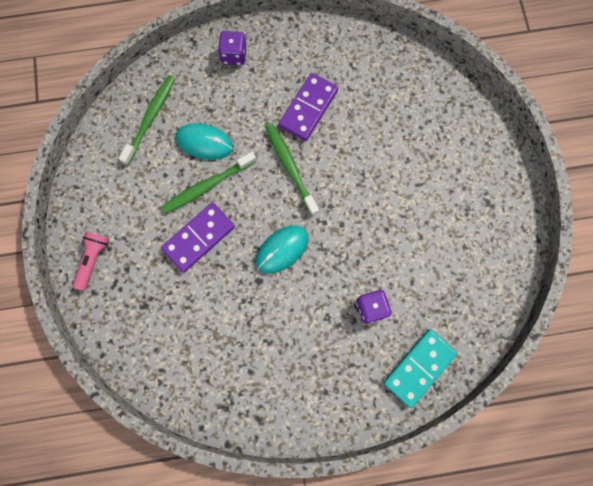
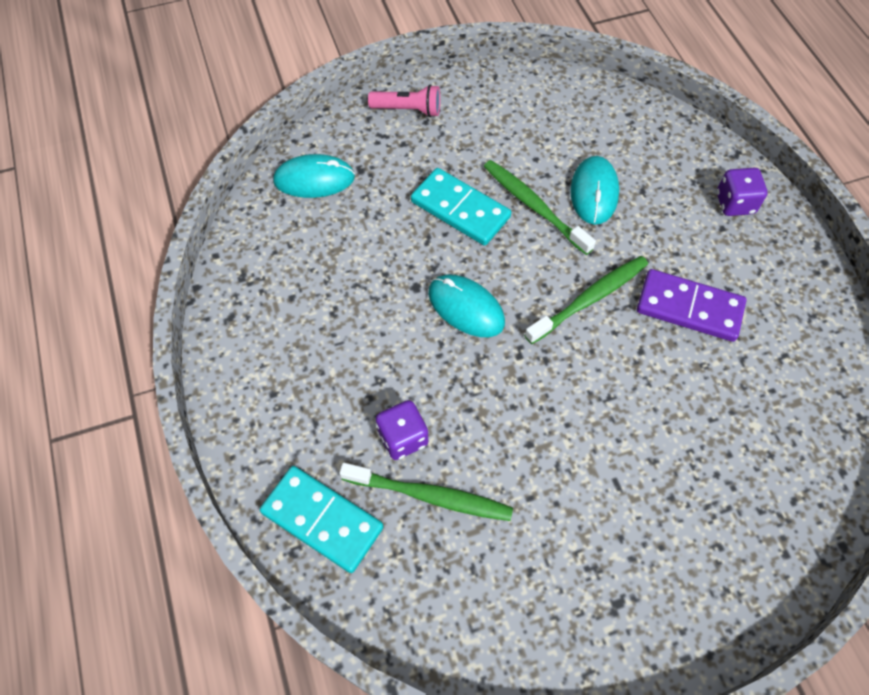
camera: 80 degrees right, 15 degrees down
green toothbrush [119,75,176,165] -> green toothbrush moved to [339,463,513,521]
purple domino [161,202,235,272] -> turquoise domino [411,168,511,246]
none -> turquoise mouse [273,154,355,198]

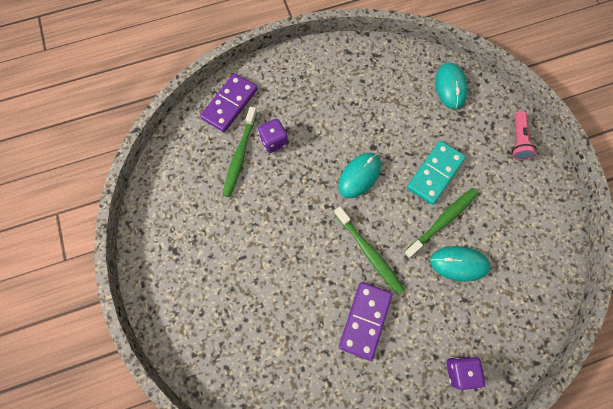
camera: 90 degrees right, 10 degrees up
turquoise domino [260,466,383,573] -> purple domino [200,73,258,132]

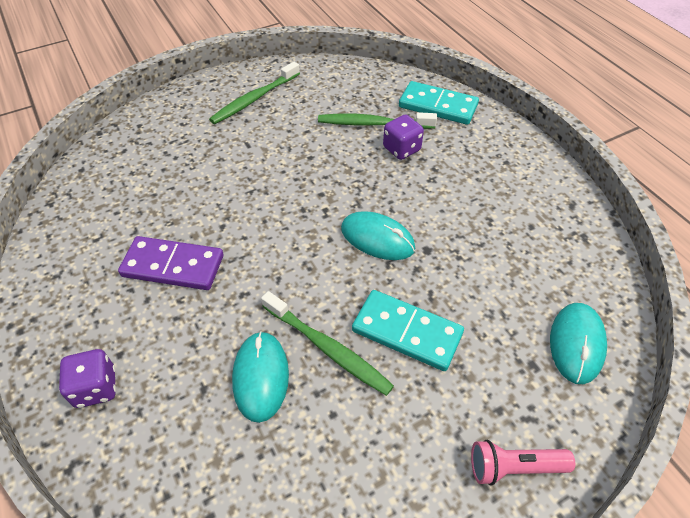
camera: 80 degrees right, 20 degrees down
purple domino [200,73,258,132] -> turquoise domino [399,81,479,125]
green toothbrush [334,207,405,295] -> green toothbrush moved to [209,62,300,124]
turquoise mouse [435,63,468,109] -> turquoise mouse turned 60 degrees counterclockwise [550,303,607,384]

